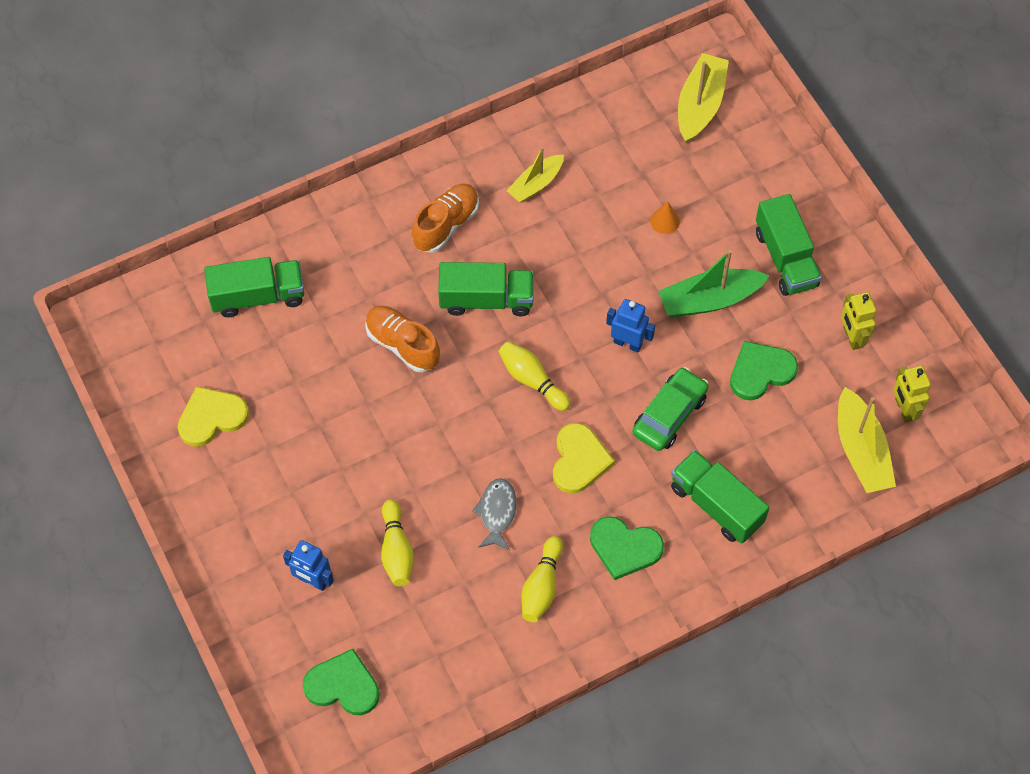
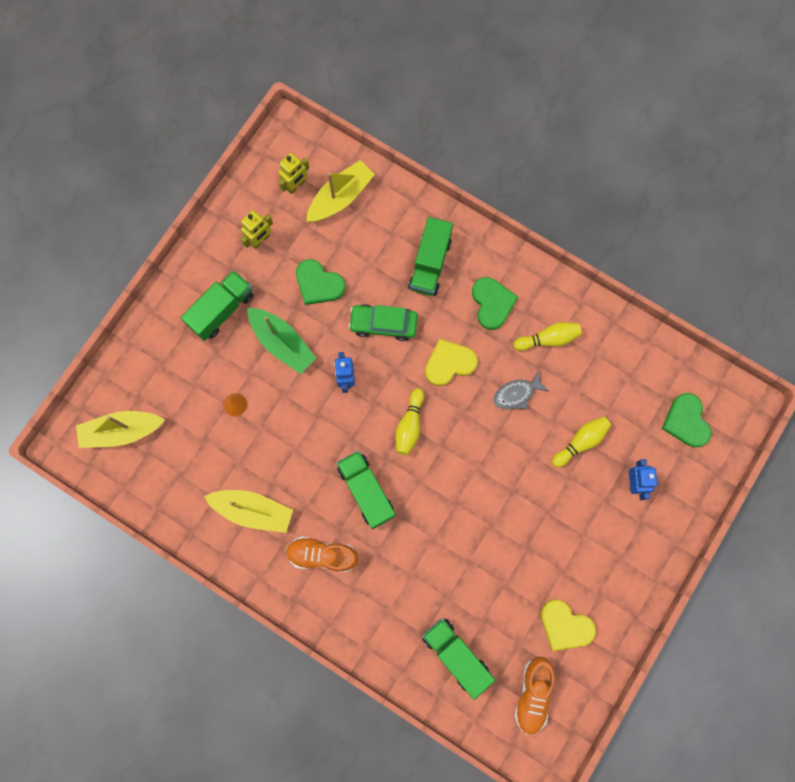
camera: 120 degrees left, 15 degrees up
orange shoe [365,306,440,372] -> orange shoe moved to [514,657,555,735]
yellow boat [507,147,564,203] -> yellow boat [204,490,293,533], size x1.53

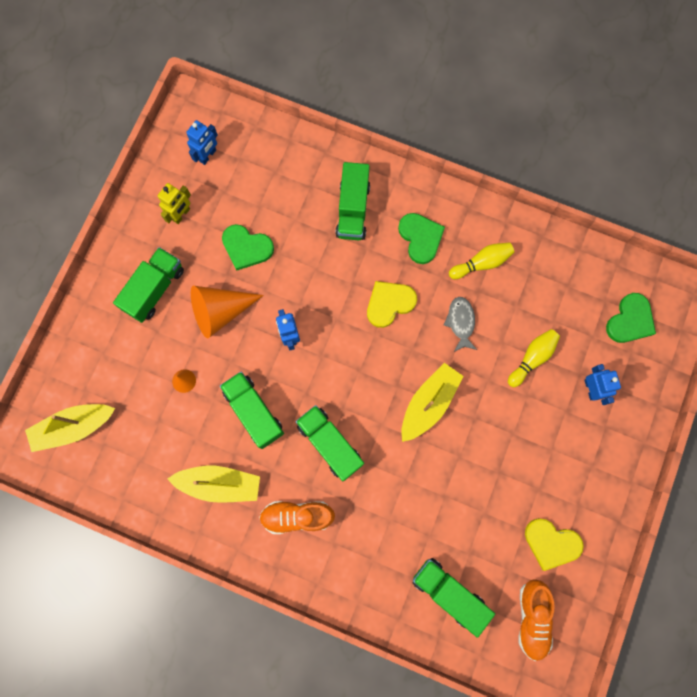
camera: 10 degrees left, 0 degrees up
green boat [247,308,316,374] -> orange cone [191,286,264,338]
yellow robot [278,153,309,194] -> blue robot [186,120,218,165]
yellow boat [306,160,375,222] -> yellow boat moved to [401,363,463,442]
green car [348,304,418,341] -> none
yellow bowling pin [395,388,424,455] -> none
grey fish [493,371,549,409] -> grey fish turned 120 degrees clockwise [444,297,477,352]
green heart [662,393,711,447] -> green heart turned 120 degrees counterclockwise [606,293,656,343]
none -> green truck [220,371,284,449]

